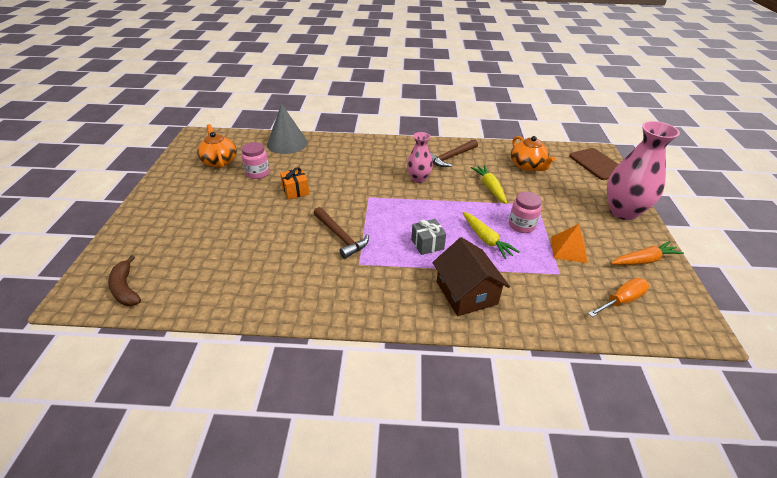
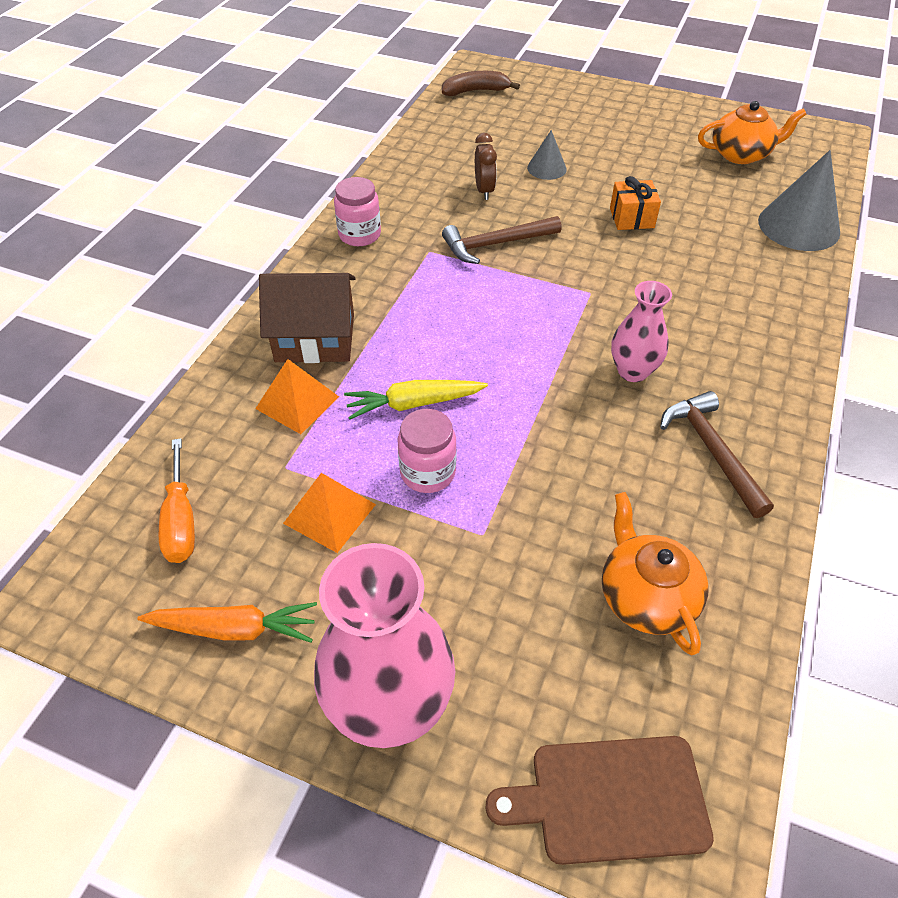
camera: 110 degrees right, 10 degrees up
pink jar [242,142,270,179] -> pink jar moved to [334,177,381,246]
grey gift [411,219,446,255] -> none
yellow carrot [471,165,507,204] -> none
orange teapot [511,136,555,171] -> orange teapot turned 75 degrees clockwise [602,492,709,655]
orange carrot [611,241,684,265] -> orange carrot turned 90 degrees counterclockwise [137,602,317,643]
none -> orange pyramid [255,359,339,434]
none -> brown clock [475,133,497,200]
none -> grey cone [527,130,567,180]

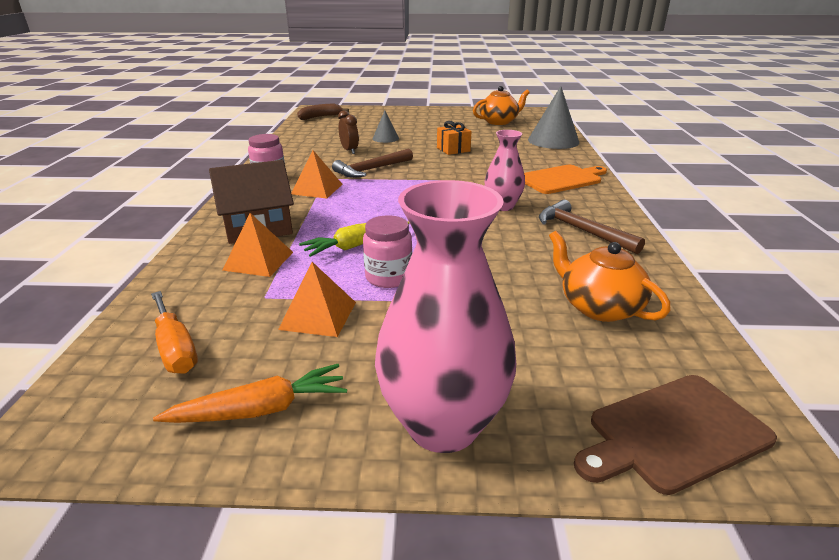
camera: 20 degrees left, 20 degrees down
none -> orange pyramid [291,150,343,199]
none -> orange cutting board [524,165,607,194]

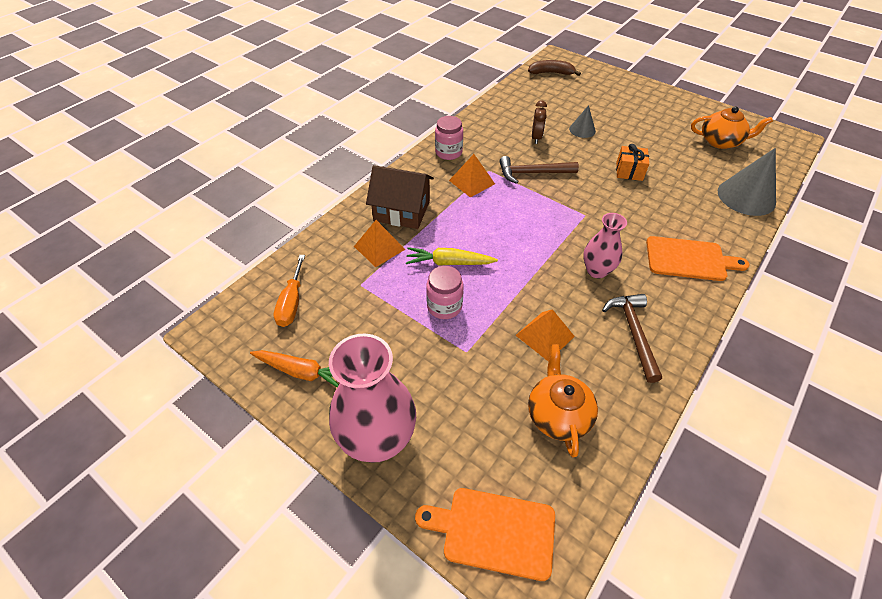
camera: 35 degrees right, 20 degrees up
orange pyramid [278,262,356,337] -> orange pyramid moved to [515,309,575,361]
brown cutting board [574,375,777,495] -> orange cutting board [415,488,555,581]

